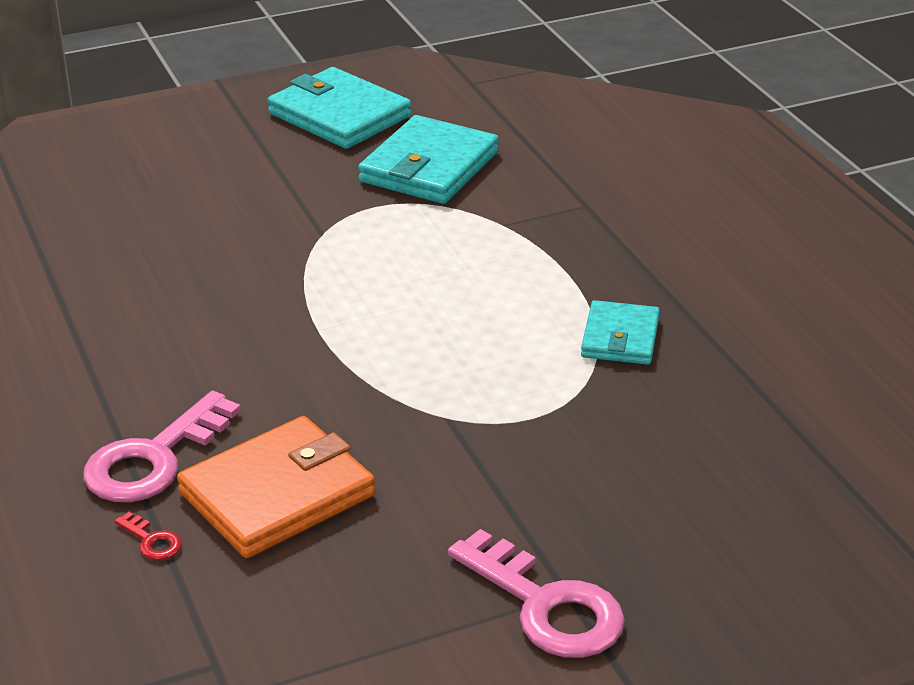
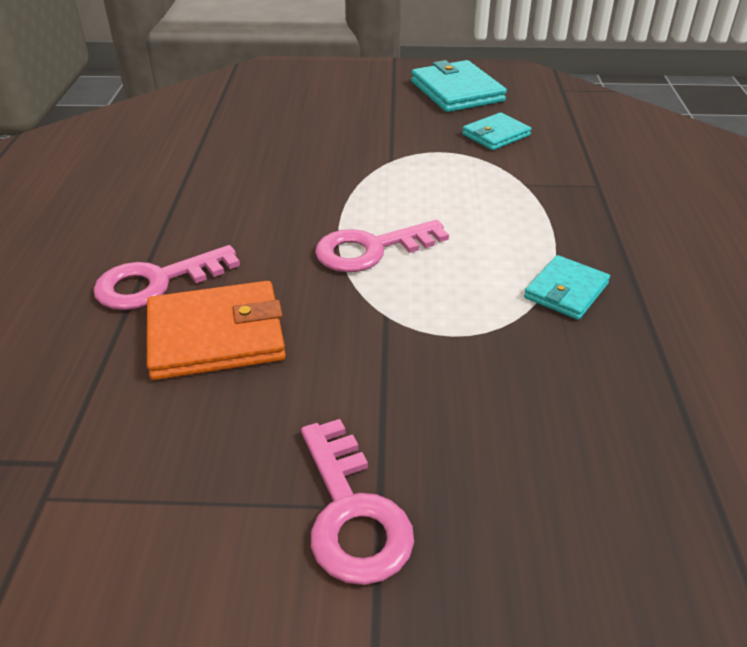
camera: 25 degrees right, 5 degrees up
red key [114,512,182,560] -> none
turquoise wallet [358,115,499,204] -> turquoise wallet [462,112,532,150], size x0.61
none -> pink key [315,220,449,272]

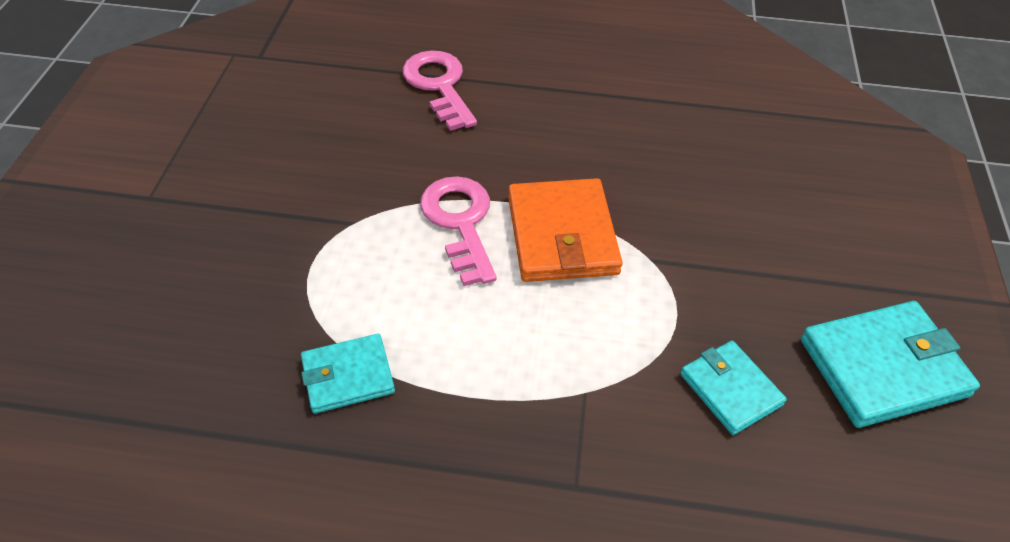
camera: 95 degrees right, 10 degrees up
orange wallet [147,281,286,380] -> orange wallet moved to [508,178,623,282]
pink key [301,419,414,585] -> none
turquoise wallet [524,255,610,320] -> turquoise wallet turned 60 degrees counterclockwise [301,334,395,414]

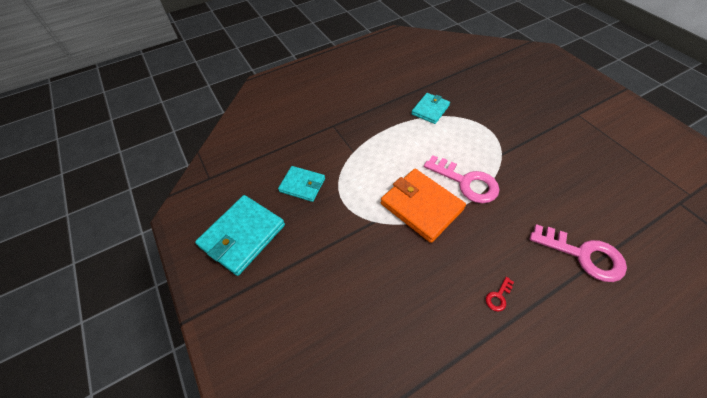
camera: 145 degrees right, 5 degrees up
none -> red key [486,277,514,312]

